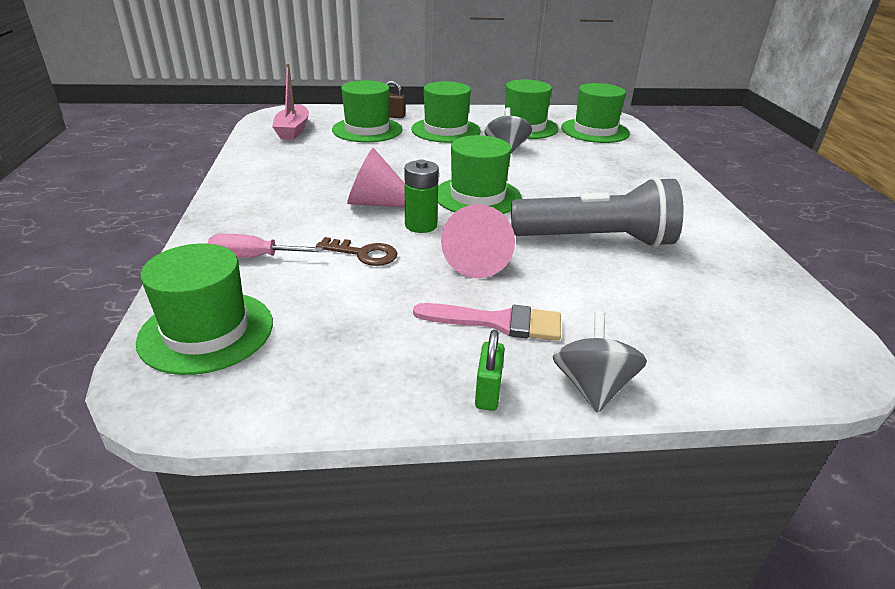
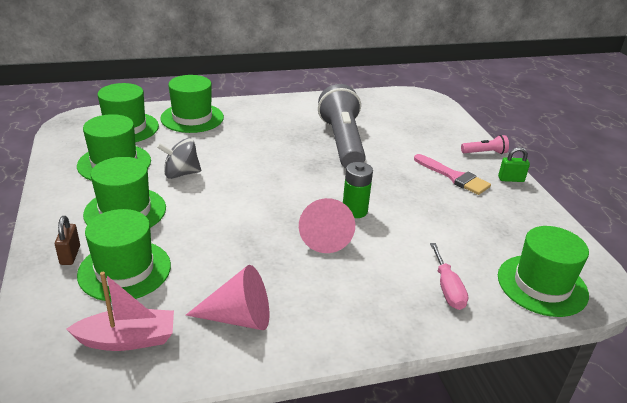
camera: 100 degrees left, 0 degrees up
brown key [316,237,398,266] -> none
pink brush [413,303,561,341] -> pink brush turned 135 degrees clockwise [414,154,491,195]
green hat [438,135,522,214] -> green hat moved to [160,75,224,133]
pink cone [441,204,515,278] -> pink cone moved to [186,265,269,330]
grey spinning top [553,311,647,413] -> pink flashlight [461,135,509,154]

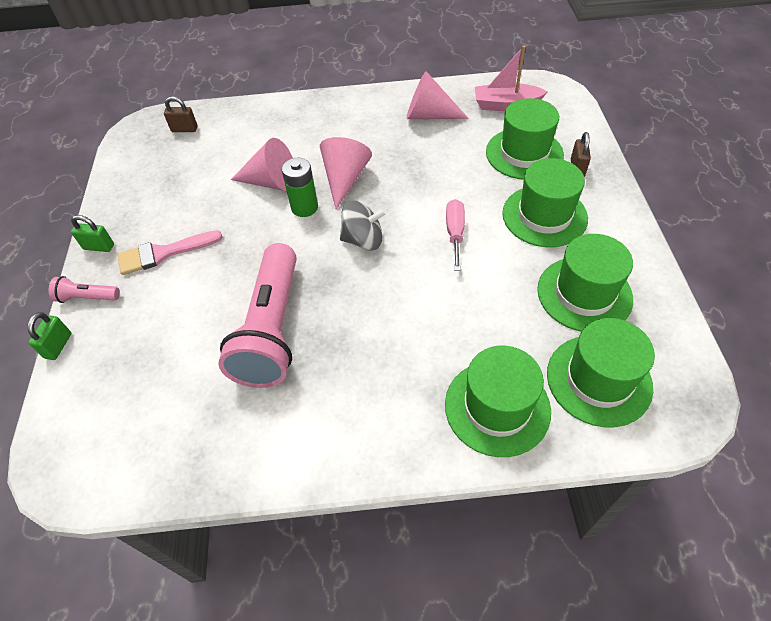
camera: 165 degrees left, 20 degrees up
grey spinning top [157,138,201,179] -> grey spinning top moved to [340,201,387,250]
grey flashlight [318,84,366,168] -> pink flashlight [218,243,297,388]
pink brush [414,154,491,195] -> pink brush turned 75 degrees counterclockwise [117,230,223,275]
pink screwdriver [430,243,468,310] -> pink screwdriver moved to [446,199,465,271]
green hat [498,226,589,317] -> brown padlock [164,96,197,132]
none -> green padlock [27,312,71,360]
none -> pink cone [231,138,293,191]

